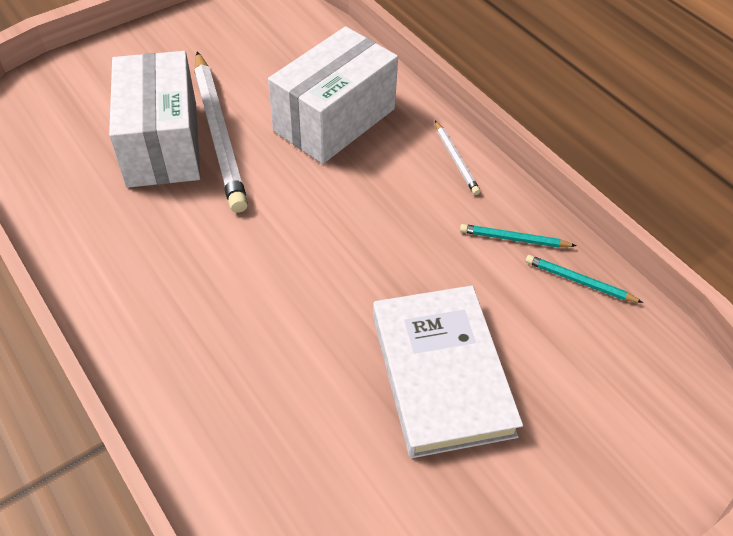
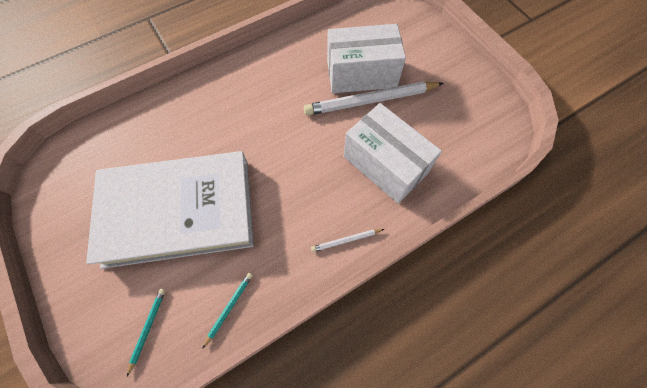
camera: 95 degrees right, 15 degrees up
white book [373,285,523,458] -> white book [86,151,254,269], size x1.57
turquoise pencil [460,224,576,248] -> turquoise pencil moved to [127,289,165,376]

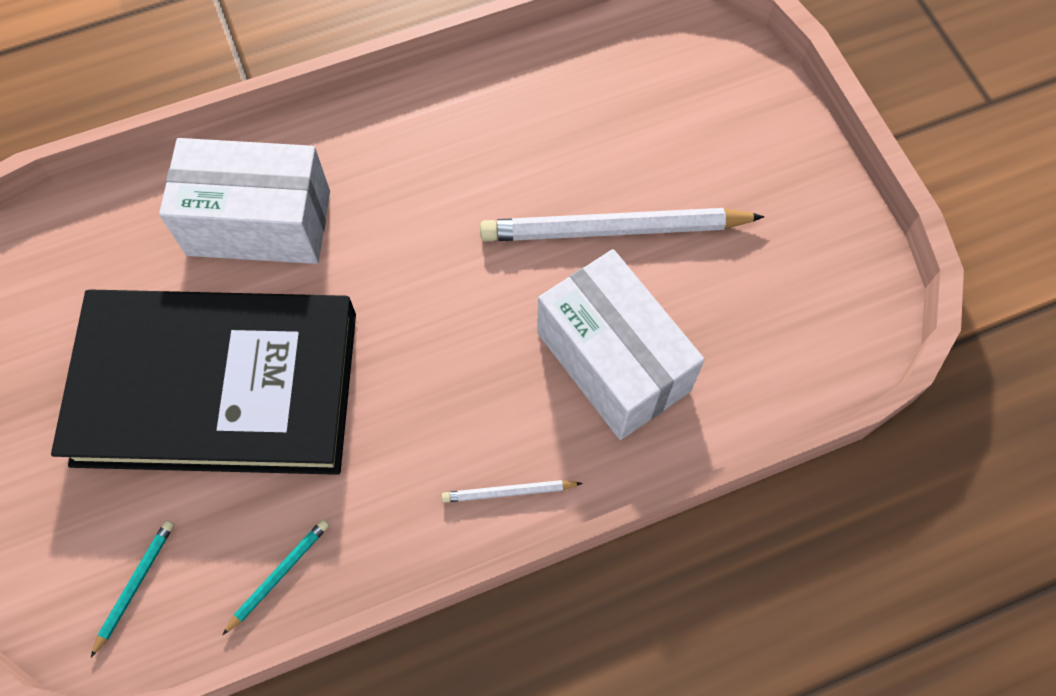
camera: 10 degrees right, 0 degrees up
white book [86,151,254,269] -> black book [51,289,356,475]
white box [327,24,406,93] -> white box moved to [159,138,330,264]

